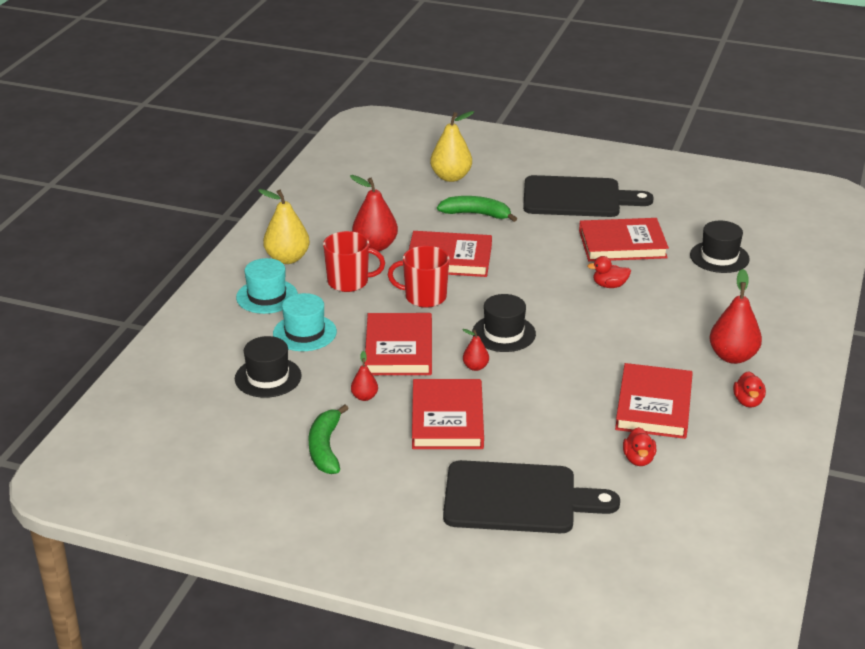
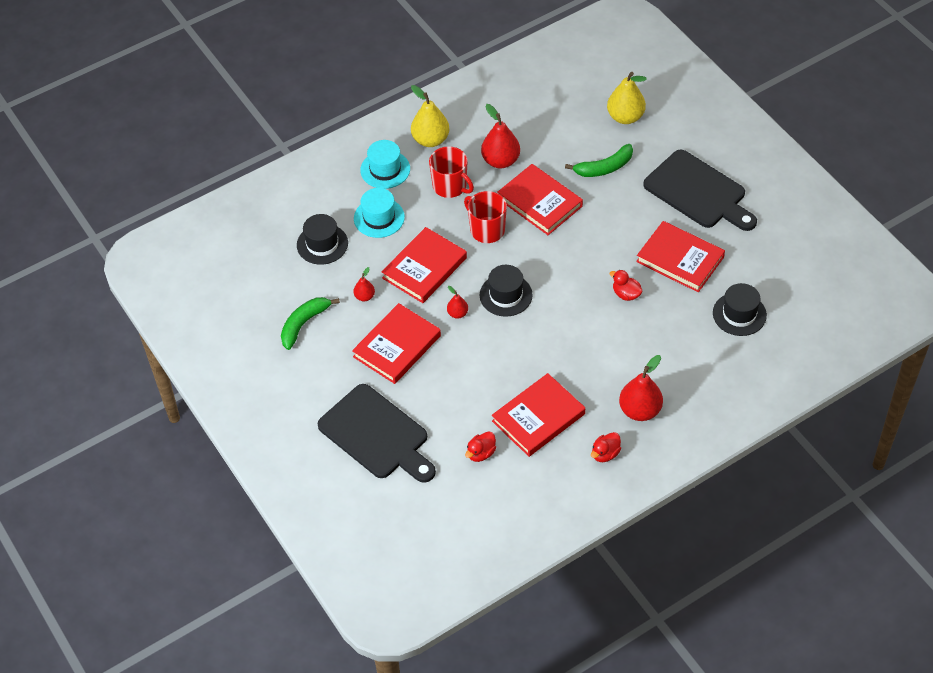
camera: 40 degrees right, 20 degrees up
green banana [437,196,517,222] -> green banana turned 105 degrees clockwise [565,144,633,177]

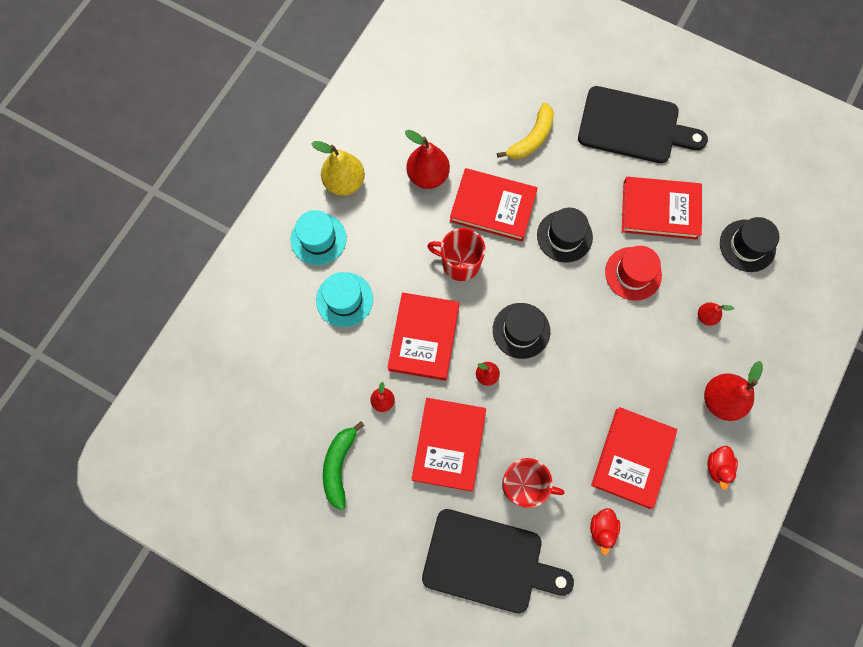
camera: 30 degrees left, 20 degrees up
black hat [297,214,348,265] -> black hat moved to [537,208,593,263]
red mug [429,146,474,198] -> red mug moved to [502,458,565,508]
green banana [565,144,633,177] -> yellow banana [497,102,554,159]
yellow pear [607,72,647,124] -> none
red duck [609,270,643,301] -> red hat [605,246,662,301]
none -> red pear [698,303,734,326]

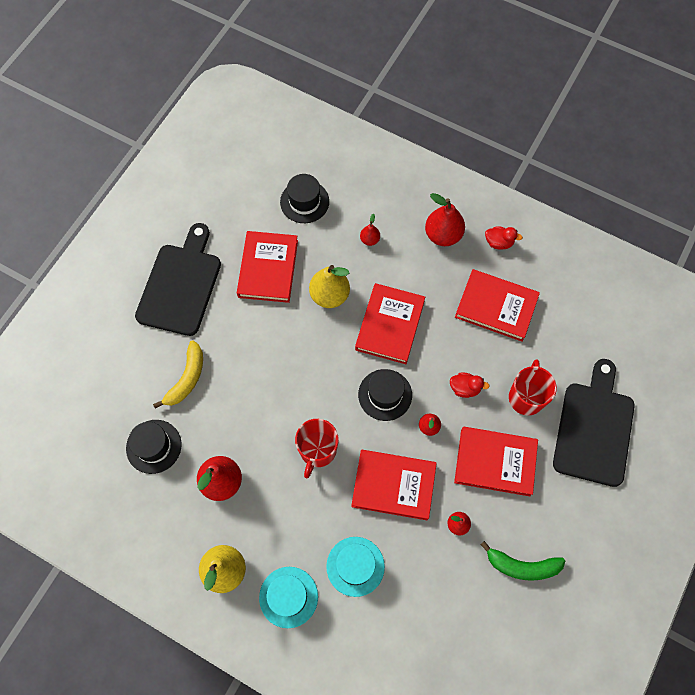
camera: 90 degrees left, 5 degrees down
red book [450,168,538,242] -> red book moved to [355,283,425,364]
yellow banana [497,102,554,159] -> yellow banana turned 75 degrees clockwise [153,340,203,409]
black hat [537,208,593,263] -> black hat moved to [126,420,181,474]
red duck [590,508,620,555] -> red duck moved to [450,372,490,398]
red hat [605,246,662,301] -> yellow pear [309,265,350,308]

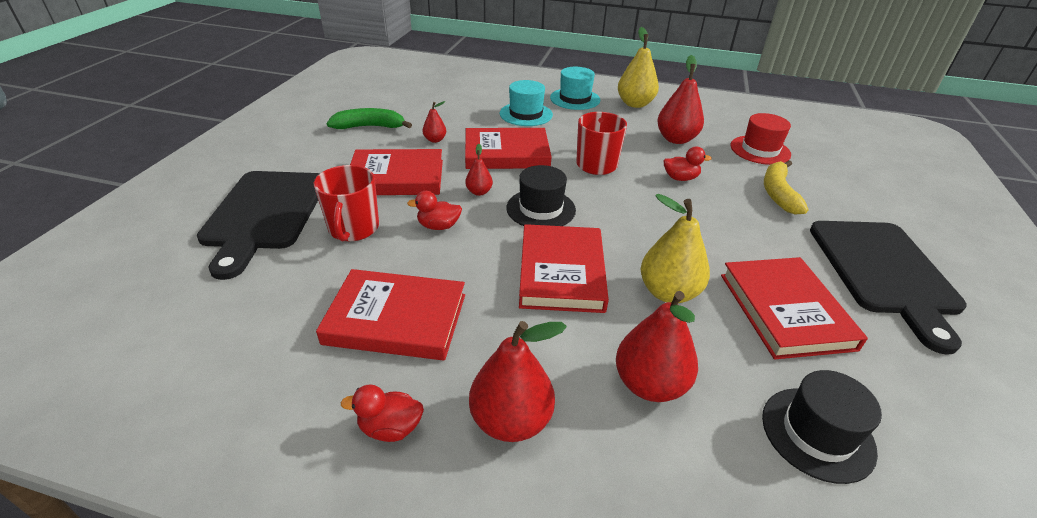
camera: 165 degrees right, 30 degrees down
black hat [126,420,181,474] -> red hat [731,113,791,165]
red pear [360,214,380,246] -> red pear [616,291,698,402], size x1.93
none -> red duck [664,147,712,181]

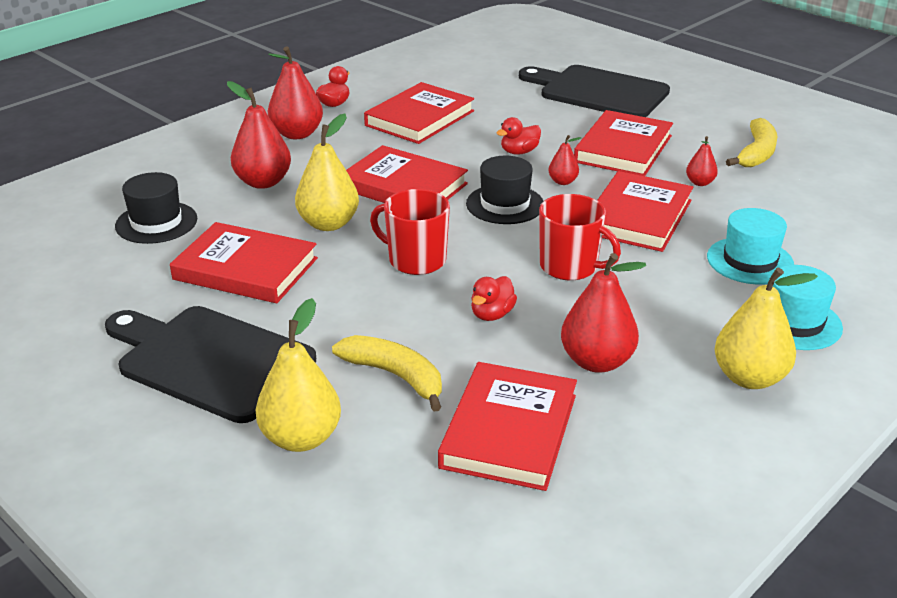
camera: 120 degrees right, 5 degrees down
red mug [314,165,379,241] -> red mug moved to [370,189,450,275]
green banana [326,108,412,129] -> yellow banana [726,118,777,167]
red duck [407,191,462,230] -> red duck turned 150 degrees counterclockwise [496,117,541,155]
red hat [731,113,791,165] -> red book [438,362,577,491]
none -> yellow pear [256,298,341,452]

